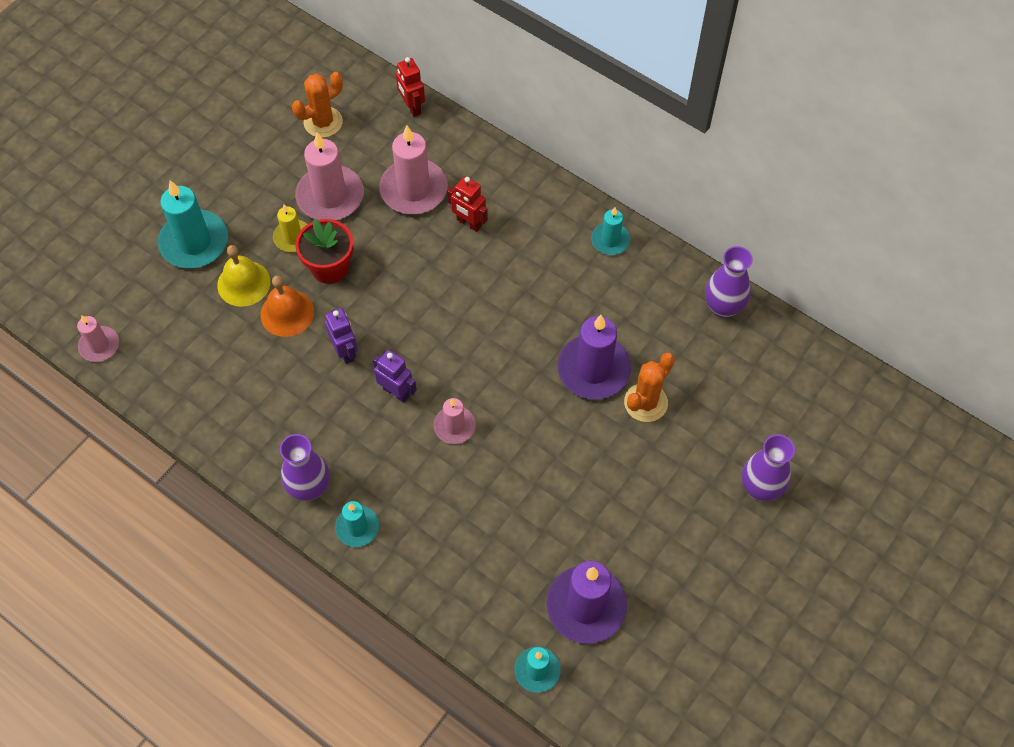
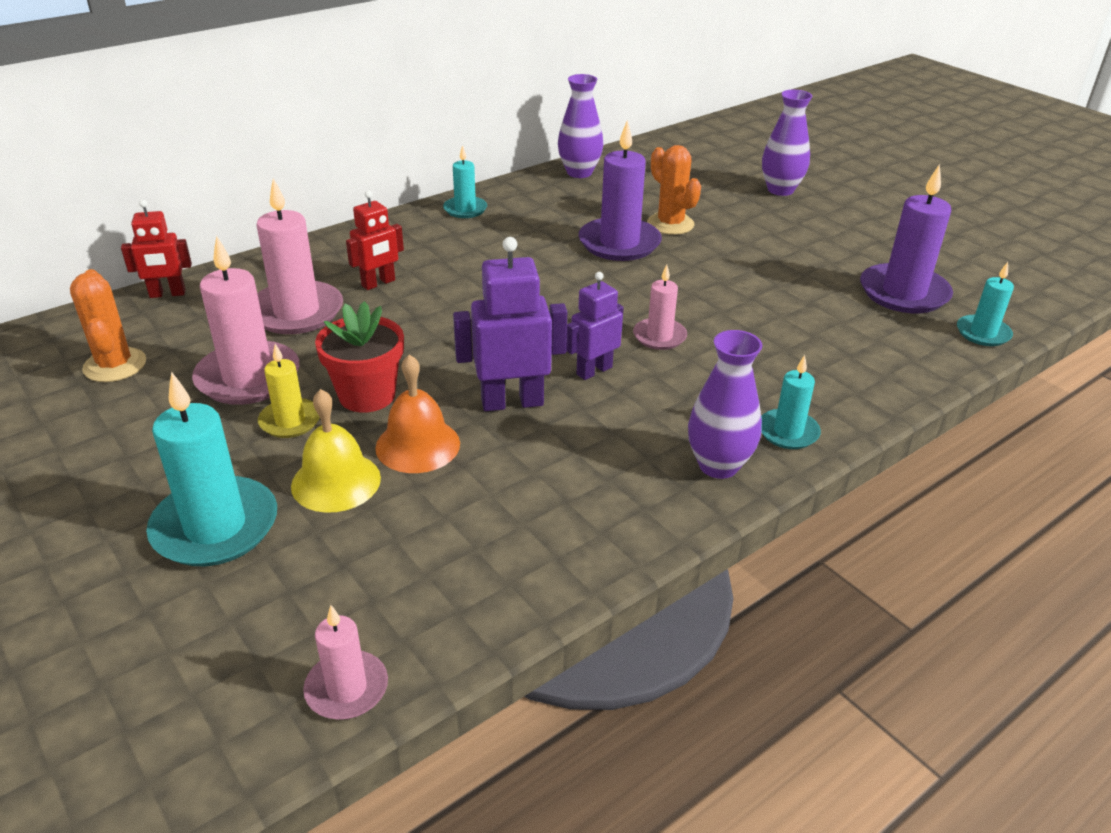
camera: 75 degrees left, 25 degrees down
purple robot [325,308,358,364] -> purple robot [453,237,567,411], size x1.55

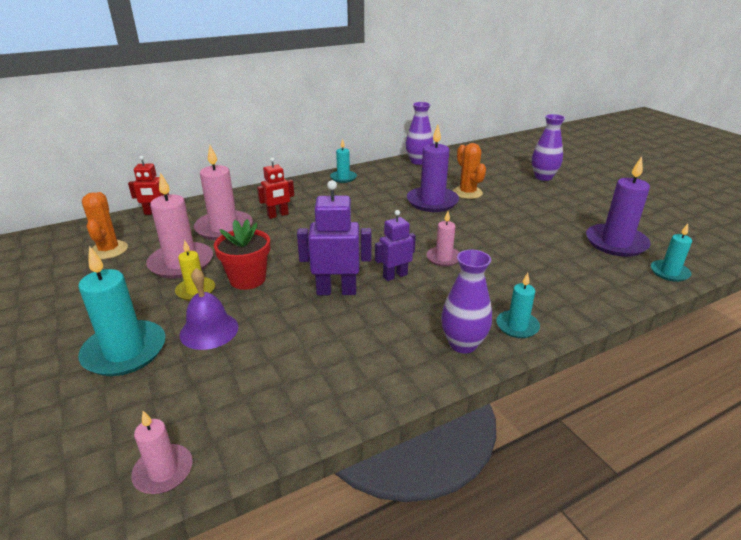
camera: 10 degrees right, 5 degrees down
yellow bell [291,389,381,513] -> purple bell [180,268,239,350]
orange bell [375,354,460,473] -> none

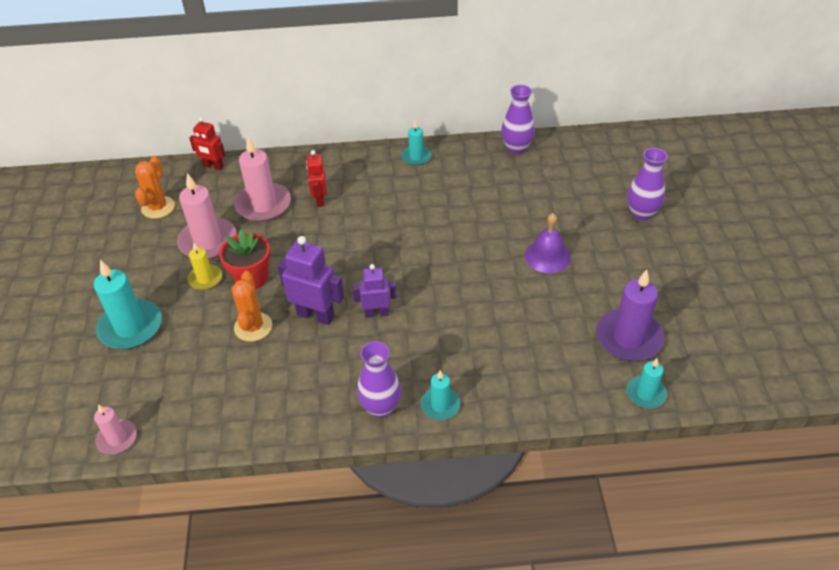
camera: 25 degrees right, 15 degrees up
purple bell [180,268,239,350] -> purple bell moved to [525,213,570,273]
red robot [257,157,294,219] -> red robot turned 90 degrees clockwise [306,150,327,207]
purple candle [407,125,459,212] -> none
pink candle [426,211,460,267] -> none
orange cactus [453,143,486,199] -> orange cactus moved to [231,271,272,342]

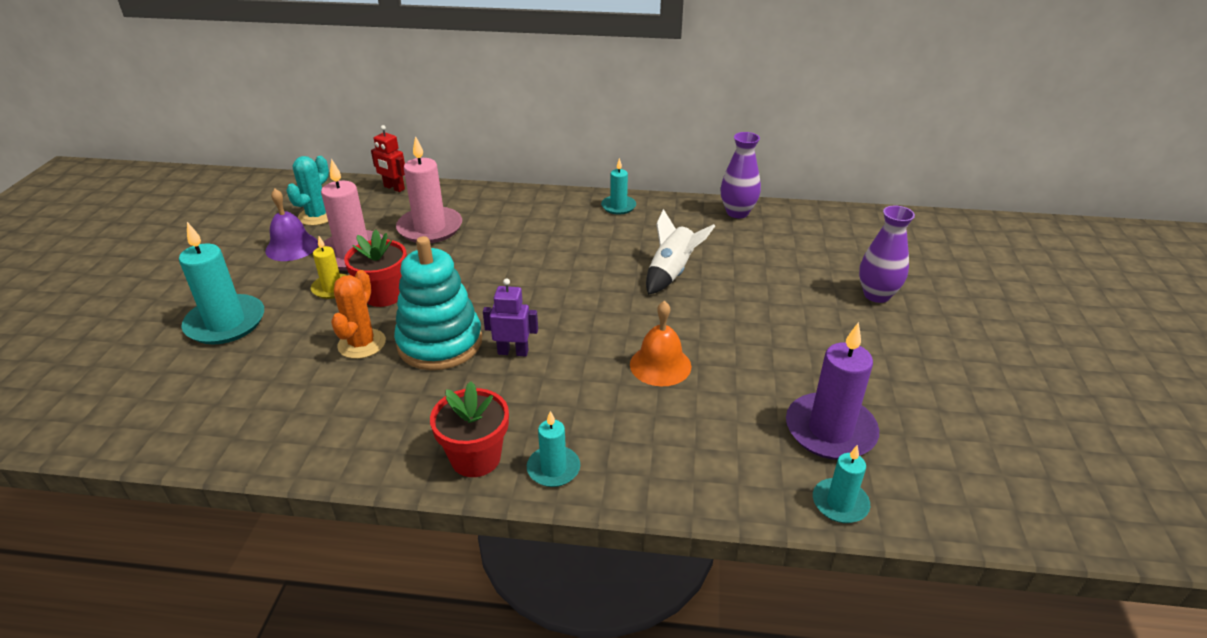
camera: 10 degrees right, 10 degrees down
pink candle [94,404,137,454] -> none
orange cactus [135,156,175,219] -> turquoise cactus [286,156,329,226]
purple robot [278,236,344,325] -> turquoise stacking toy [394,236,482,370]
red robot [306,150,327,207] -> none
purple vase [357,341,401,418] -> red flower pot [430,381,509,477]
purple bell [525,213,570,273] -> purple bell moved to [265,189,318,261]
none -> orange bell [630,301,691,386]
none -> white rocket [646,209,715,295]

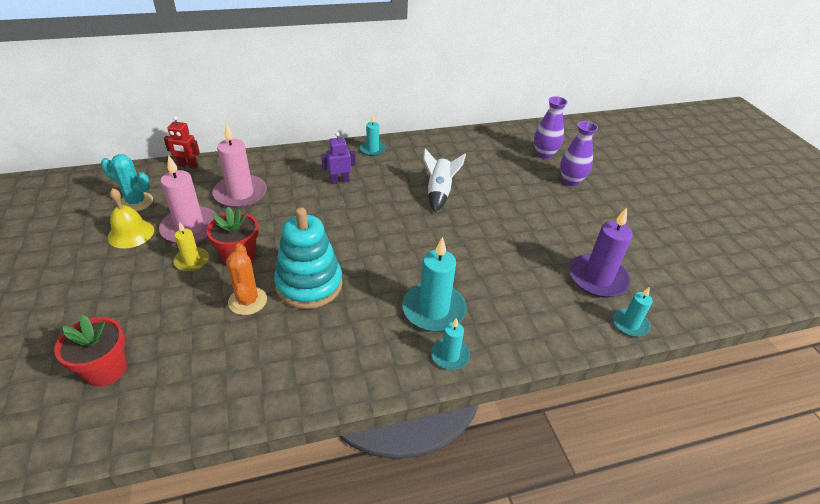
camera: 25 degrees left, 5 degrees up
turquoise candle [179,222,264,344] -> turquoise candle moved to [402,237,467,332]
purple bell [265,189,318,261] -> yellow bell [108,188,154,249]
turquoise cactus [286,156,329,226] -> turquoise cactus turned 75 degrees counterclockwise [101,154,153,211]
red flower pot [430,381,509,477] -> red flower pot moved to [54,315,127,387]
purple robot [483,278,538,357] -> purple robot moved to [321,132,355,184]
orange bell [630,301,691,386] -> none
purple vase [720,132,761,218] -> purple vase moved to [534,96,568,159]

